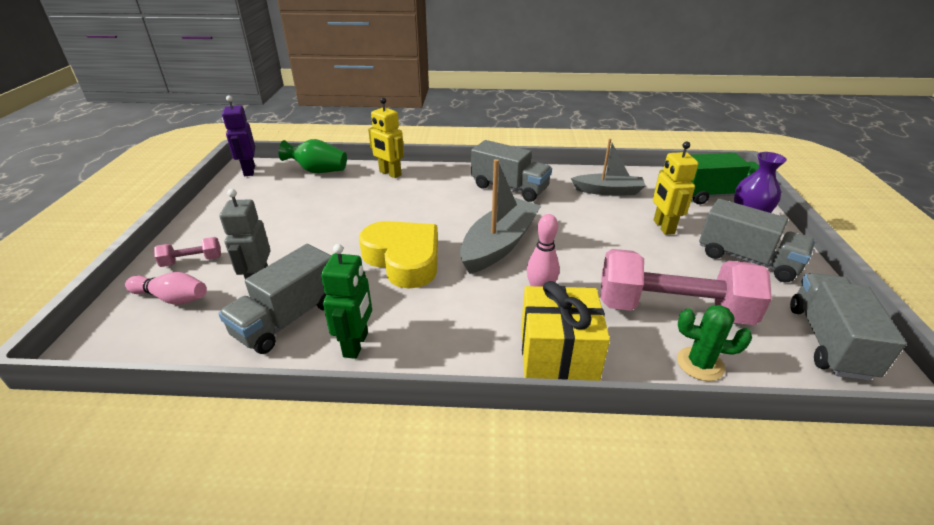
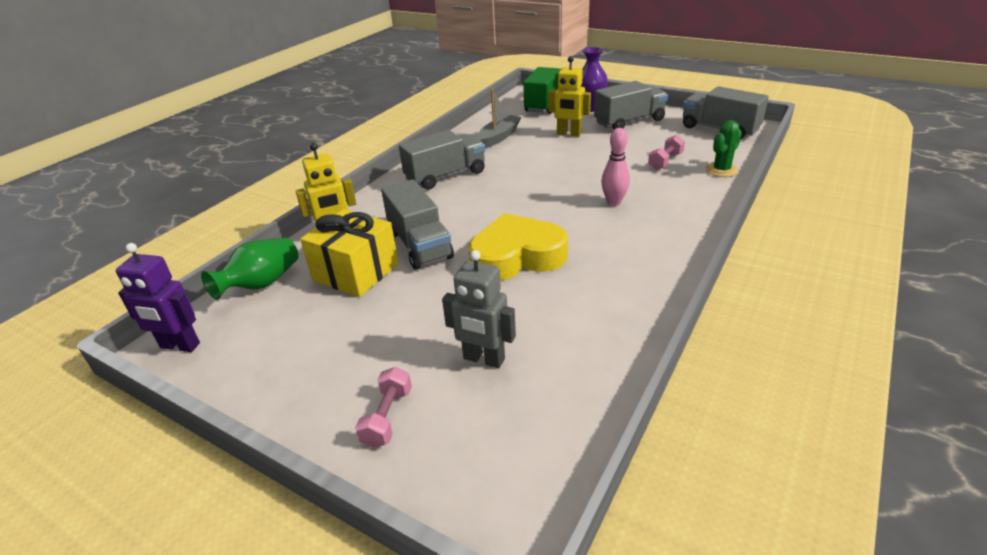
camera: 60 degrees left, 0 degrees up
pink bowling pin [125,272,207,305] -> none
grey truck [218,244,331,354] -> grey truck moved to [381,179,454,270]
green robot [321,244,372,359] -> none
grey boat [460,159,541,274] -> none
yellow gift [521,281,610,381] -> yellow gift moved to [300,209,399,297]
pink dumbbell [600,249,772,325] -> pink dumbbell [648,135,685,170], size x0.43

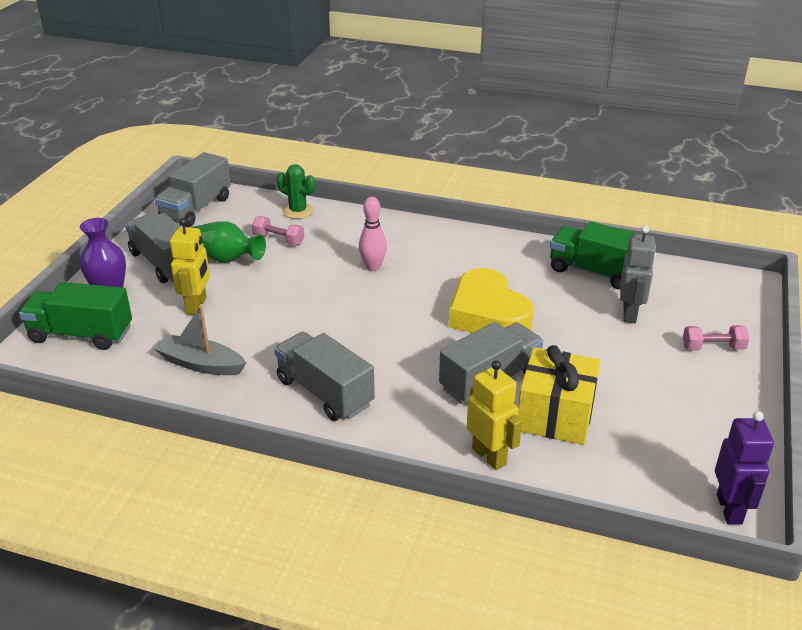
camera: 105 degrees left, 0 degrees up
green vase [201,238,299,300] -> green vase moved to [192,221,266,263]
none -> green truck [550,221,641,290]

